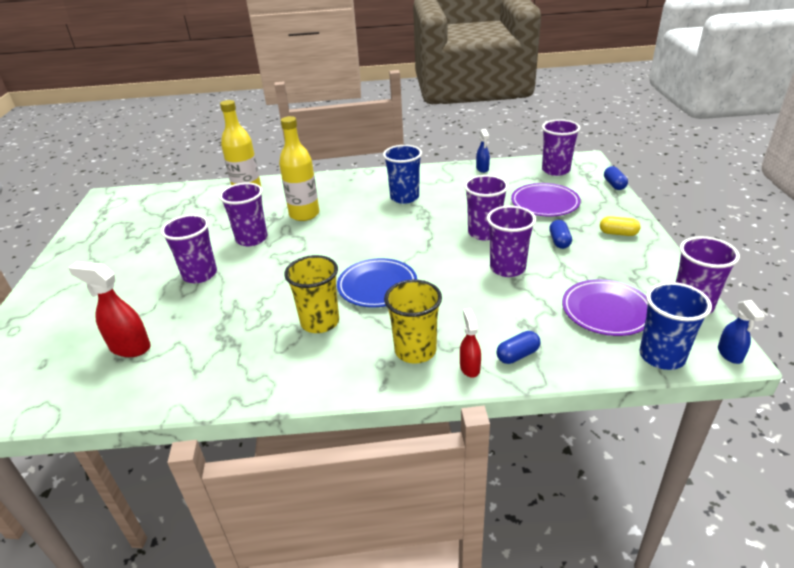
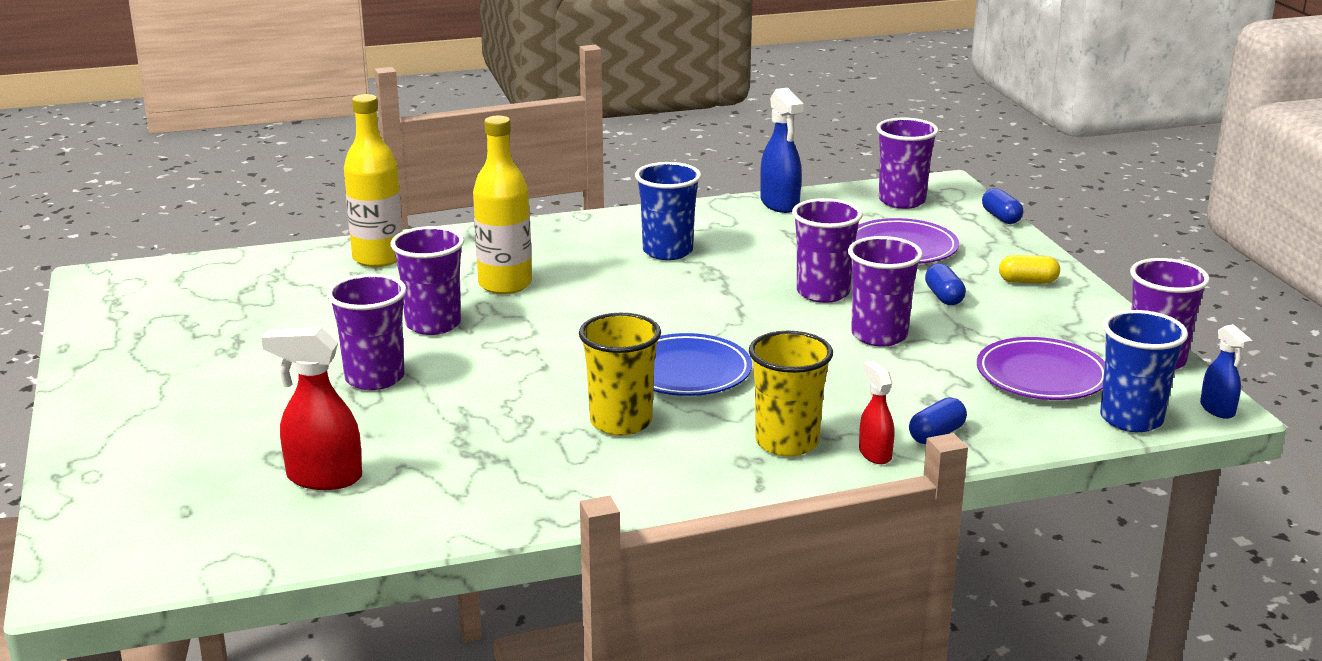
camera: 15 degrees left, 10 degrees down
blue spray bottle [476,129,490,173] -> blue spray bottle [760,88,804,213], size x1.68

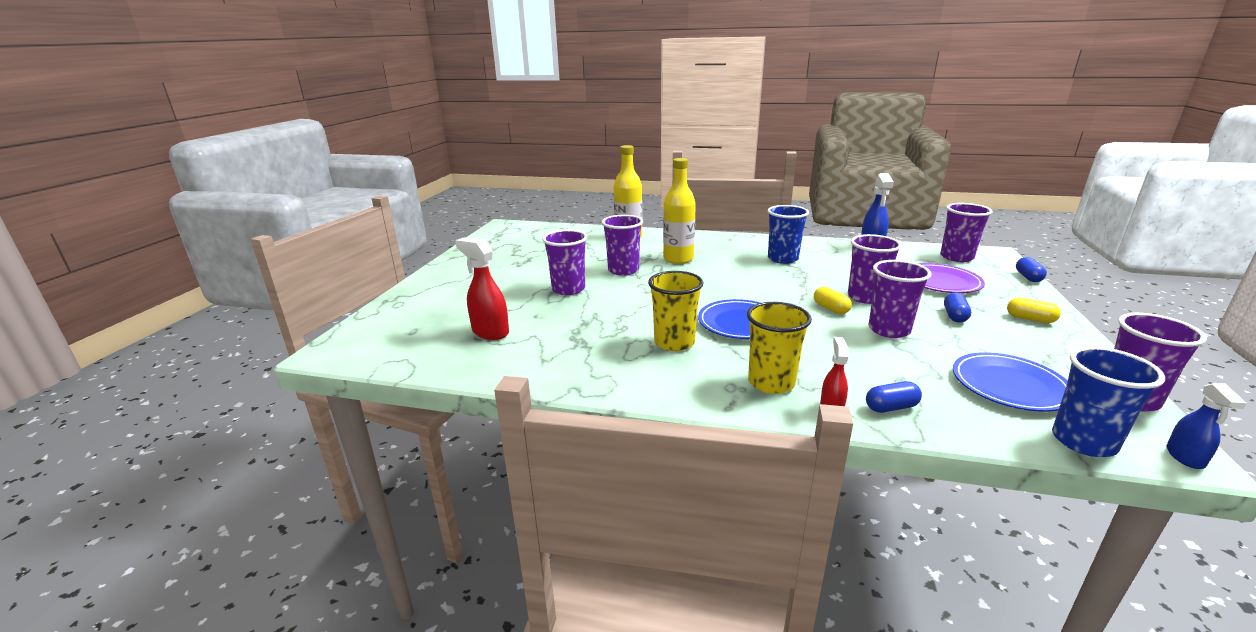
camera: 30 degrees right, 0 degrees up
purple plate [977,337,1105,400] -> blue plate [953,352,1068,412]
none -> yellow capsule [814,287,852,314]

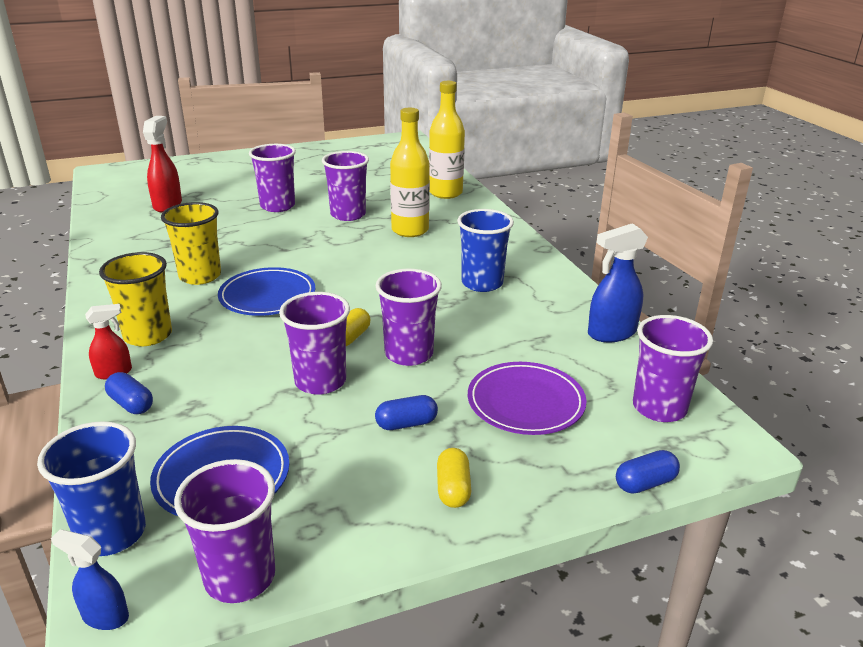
camera: 55 degrees right, 5 degrees up
blue spray bottle [1166,383,1247,469] -> blue spray bottle turned 45 degrees clockwise [51,530,129,630]

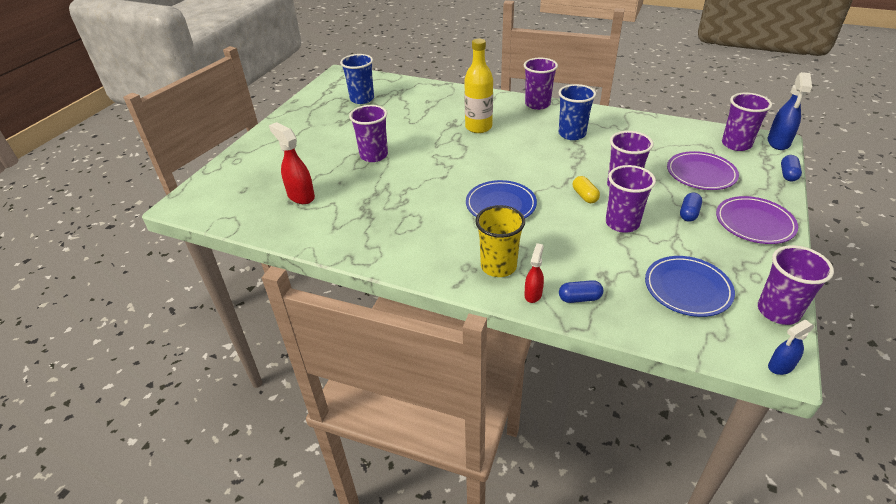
camera: 45 degrees left, 10 degrees up
blue cup [37,421,146,556] -> blue cup moved to [340,54,374,104]
yellow cup [161,202,221,285] -> none
purple cup [322,151,369,221] -> purple cup moved to [524,58,558,110]
yellow bottle [429,81,465,199] -> none
yellow capsule [437,448,471,508] -> purple plate [716,196,798,244]
blue spray bottle [588,223,648,342] -> blue spray bottle moved to [768,72,812,150]

